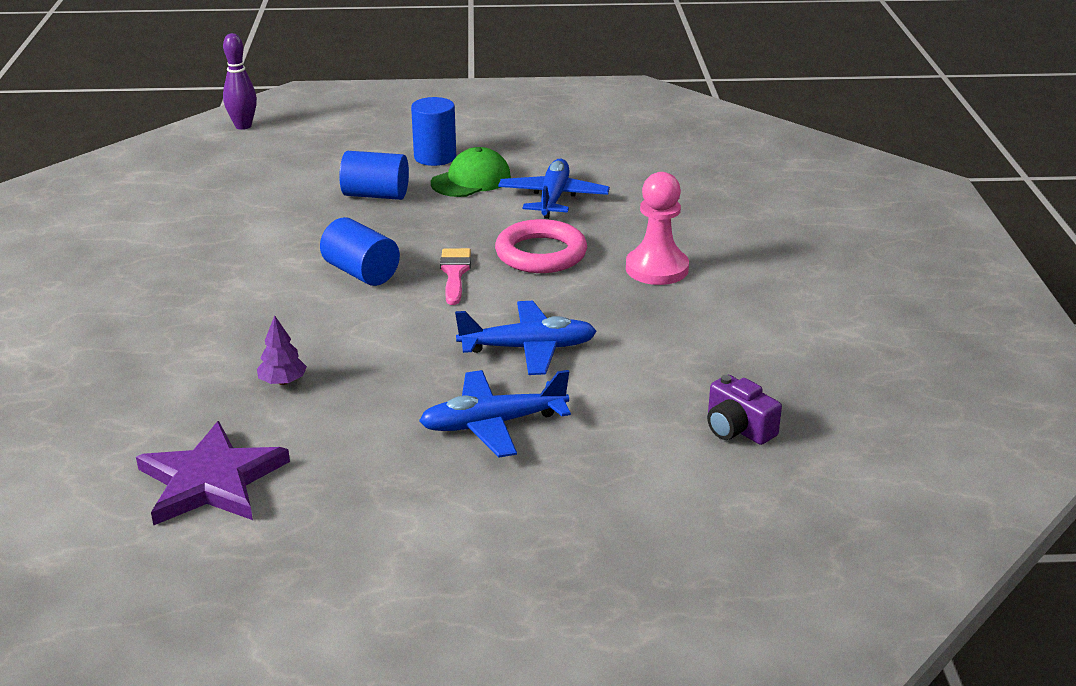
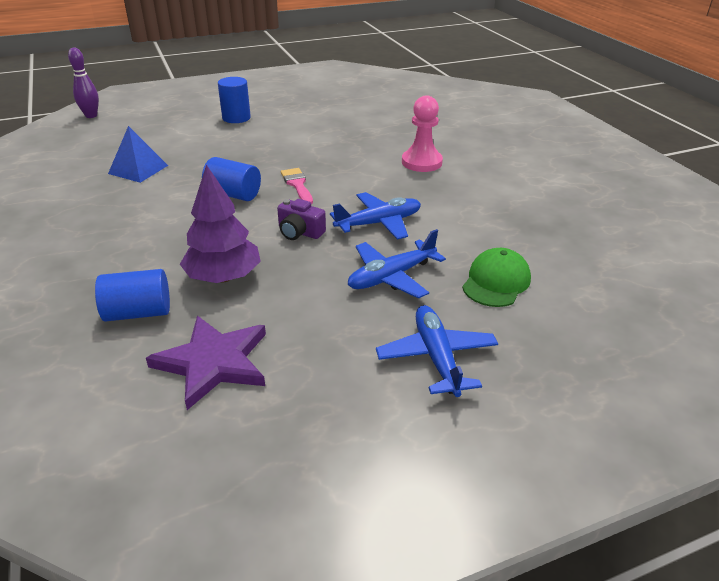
camera: 20 degrees left, 5 degrees up
purple tree [257,315,307,385] -> purple tree [180,165,261,283], size x2.09
blue cylinder [339,151,409,200] -> blue cylinder moved to [95,269,170,322]
green cap [431,147,511,197] -> green cap moved to [462,248,531,307]
pink ring [495,219,587,273] -> none
blue plane [498,159,610,219] -> blue plane moved to [376,305,498,397]
purple camera [707,375,782,445] -> purple camera moved to [277,199,326,240]
none -> blue pyramid [108,126,168,183]

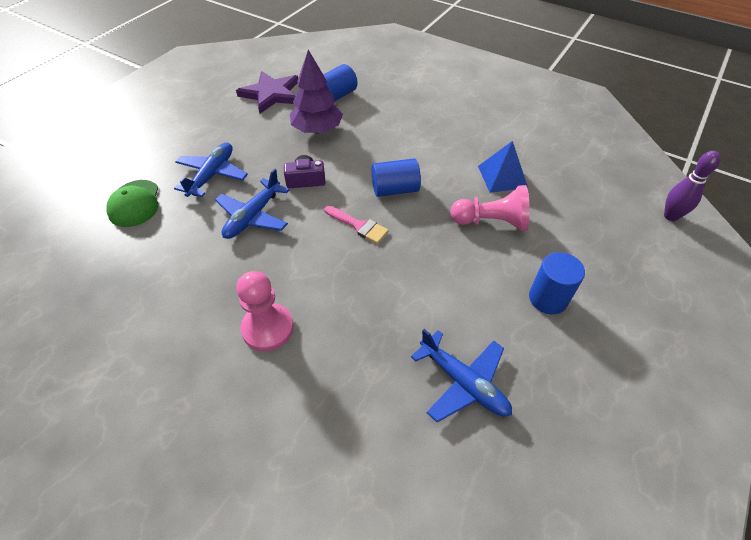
camera: 145 degrees right, 15 degrees up
blue plane [376,305,498,397] -> blue plane moved to [411,329,512,423]
none -> pink pawn [450,185,530,231]

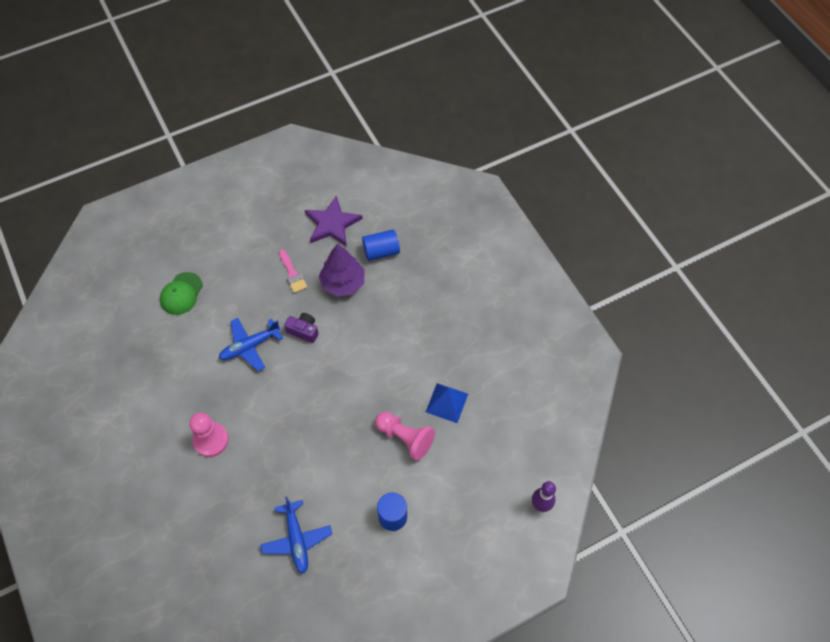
camera: 30 degrees right, 10 degrees up
blue plane [174,143,248,197] -> none
pink brush [325,206,389,244] -> pink brush moved to [279,249,307,293]
blue cylinder [372,159,421,197] -> none

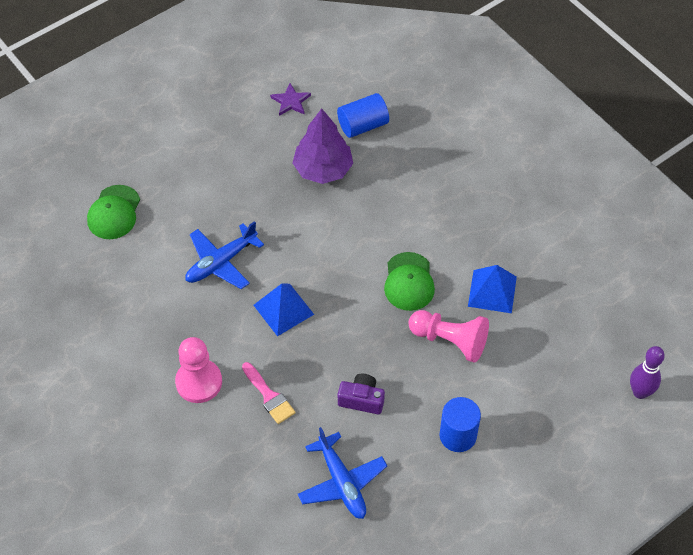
camera: 10 degrees left, 5 degrees down
pink brush [279,249,307,293] -> pink brush moved to [242,362,296,424]
purple camera [284,313,319,343] -> purple camera moved to [338,374,385,414]
purple star [305,195,363,247] -> purple star [270,83,311,116], size x0.53
none -> blue pyramid [254,283,314,336]
none -> green cap [384,252,435,311]

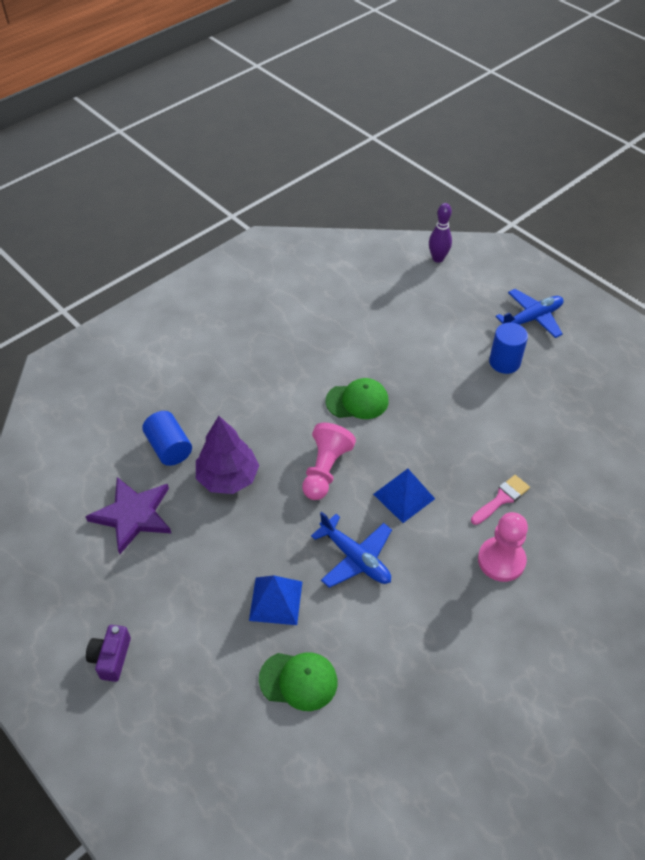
camera: 95 degrees left, 5 degrees down
purple star [270,83,311,116] -> purple star [85,477,171,554], size x1.88
blue plane [298,427,387,519] -> blue plane moved to [495,289,564,338]
purple camera [338,374,385,414] -> purple camera moved to [86,625,131,682]
pink pawn [408,310,489,363] -> pink pawn moved to [302,423,356,500]
blue pyramid [468,265,517,313] -> blue pyramid moved to [249,575,302,625]

